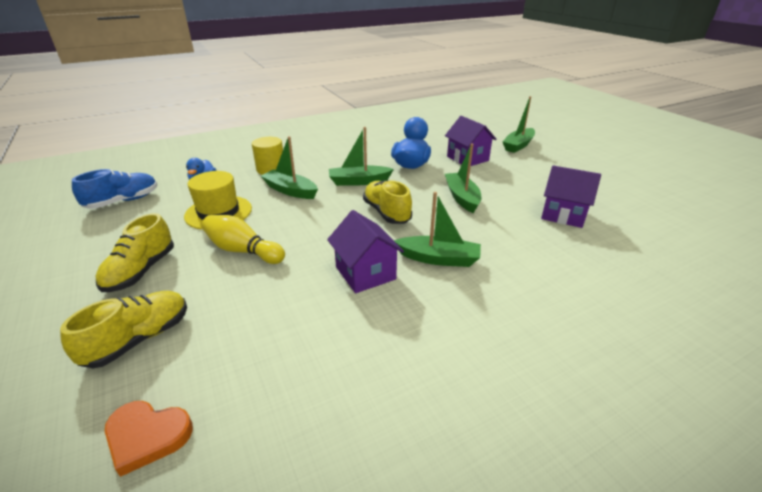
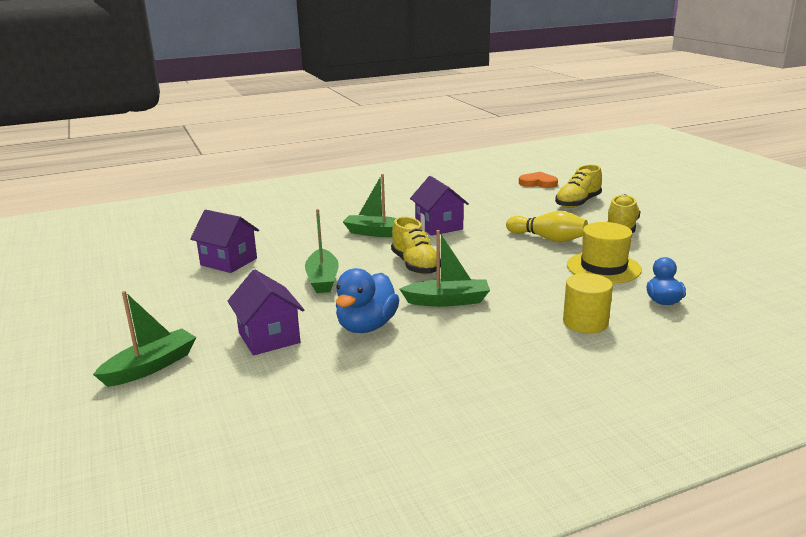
camera: 175 degrees left, 10 degrees down
blue shoe [72,169,157,209] -> none
green boat [261,136,318,199] -> none

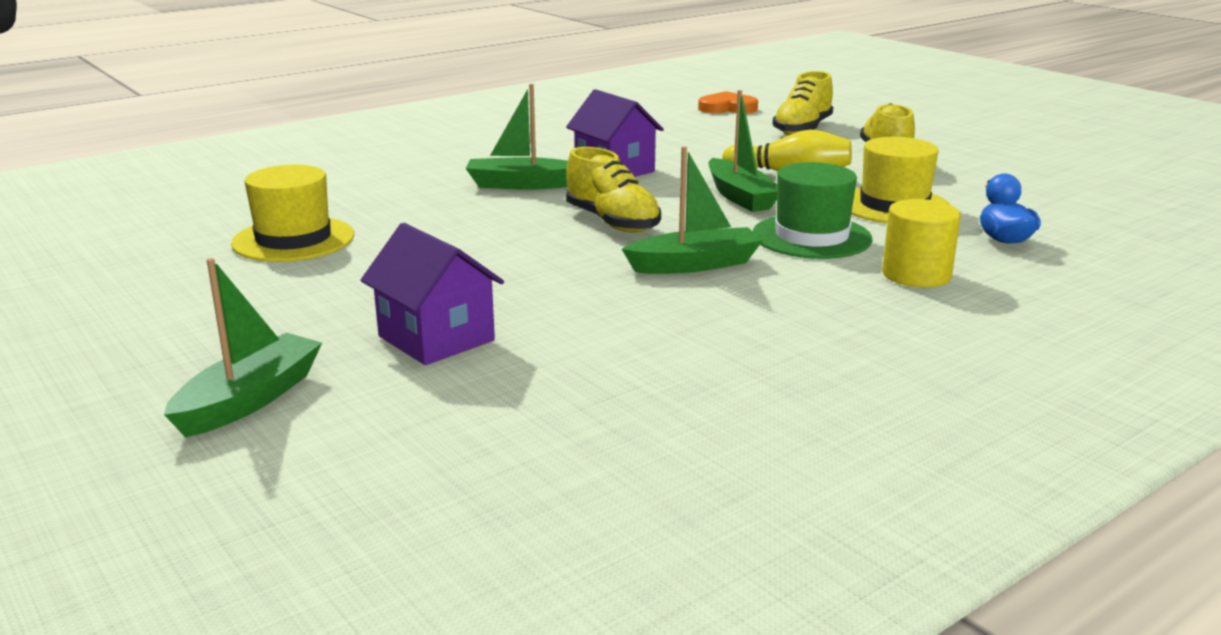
camera: 15 degrees left, 0 degrees up
purple house [190,210,259,273] -> yellow hat [231,165,354,262]
green boat [305,209,339,293] -> green boat moved to [709,90,777,212]
blue duck [336,268,399,333] -> none
none -> green hat [753,162,872,259]

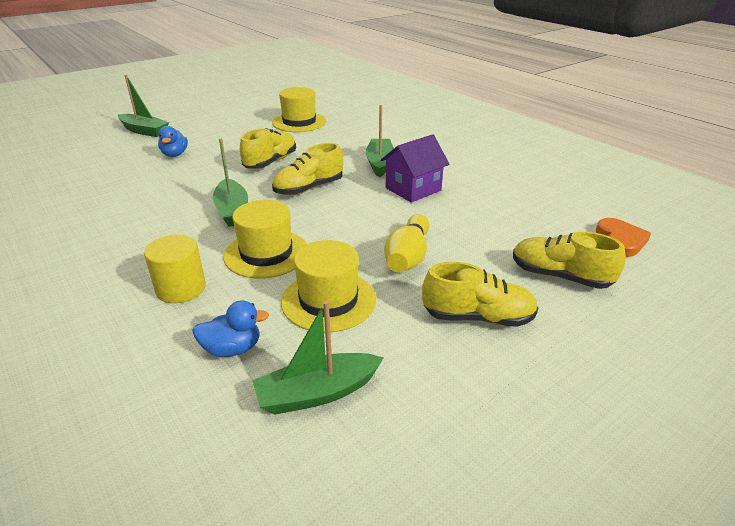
camera: 90 degrees right, 10 degrees up
purple house [361,223,504,365] -> blue duck [158,126,188,157]
green boat [709,90,777,212] -> green boat moved to [252,301,384,415]
green hat [753,162,872,259] -> yellow hat [224,200,307,279]
none -> yellow shoe [240,128,296,169]

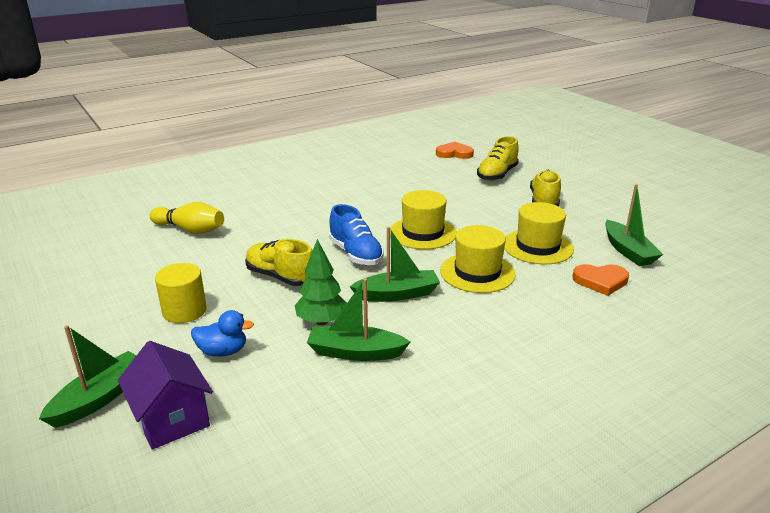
camera: 85 degrees left, 5 degrees down
yellow cylinder [144,235,206,303] -> yellow cylinder moved to [155,263,207,323]
blue duck [192,300,269,357] -> orange heart [573,264,629,296]
yellow hat [272,87,326,132] -> yellow hat moved to [390,190,457,249]
yellow shoe [272,143,343,196] -> blue shoe [329,204,384,265]
green boat [366,105,394,177] -> green boat moved to [307,278,410,361]
purple house [381,134,449,203] -> purple house moved to [118,341,213,450]
yellow bowling pin [384,214,429,272] -> yellow bowling pin moved to [150,202,224,234]
none -> green tree [295,239,347,325]

